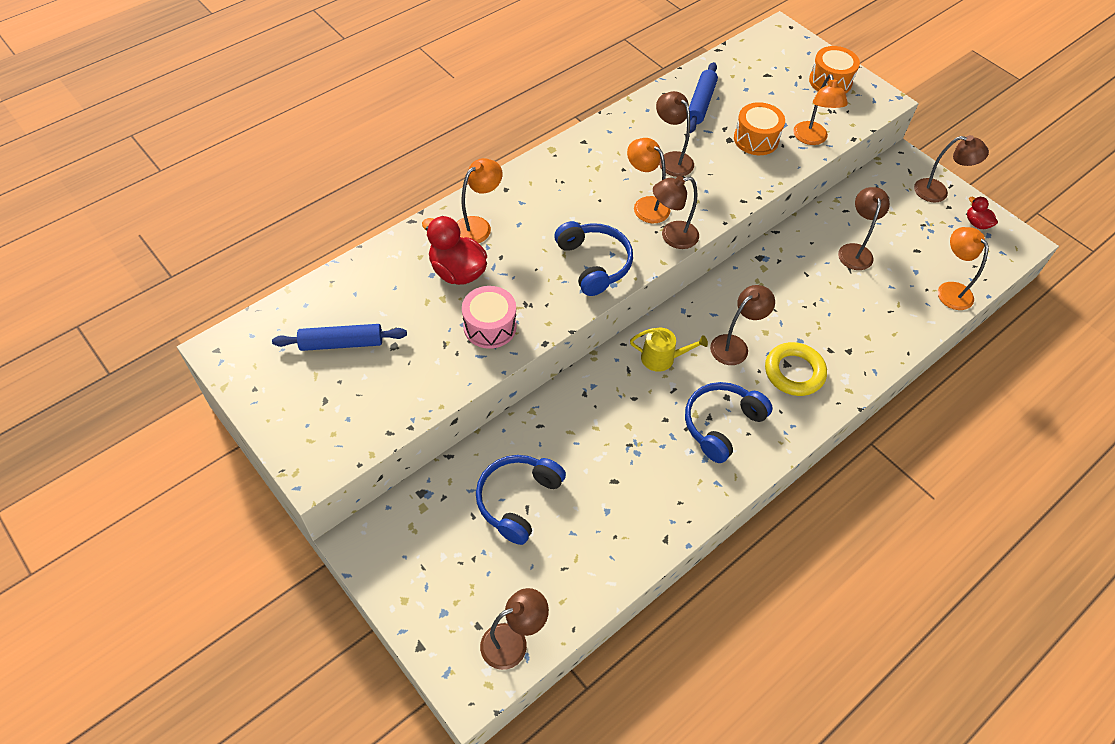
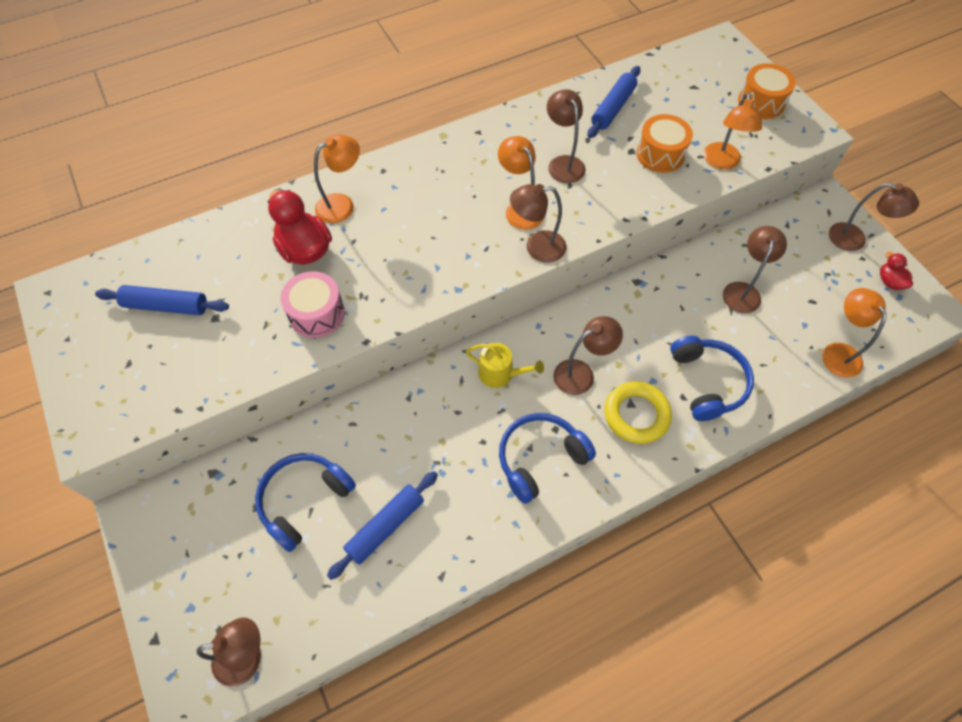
camera: 15 degrees right, 5 degrees up
blue headphones [554,221,633,296] -> blue headphones moved to [670,336,754,421]
none -> blue rolling pin [327,471,438,580]

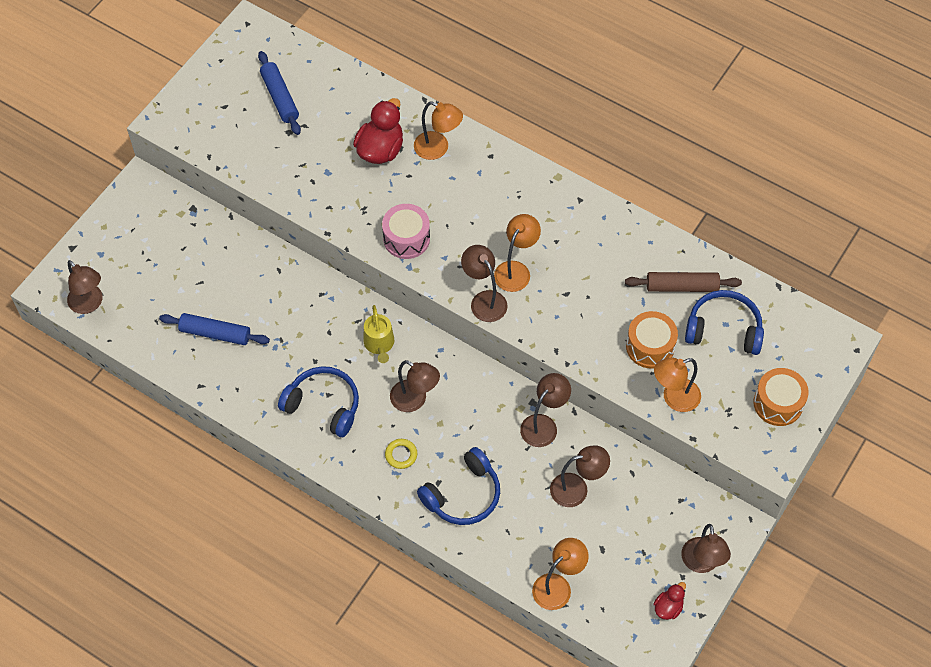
camera: 60 degrees right, 0 degrees up
blue headphones [255,453,356,552] -> blue headphones moved to [685,290,764,355]
pink drum [280,271,345,338] -> pink drum moved to [382,204,430,259]
brown lamp [547,89,586,183] -> brown lamp moved to [520,373,571,447]
blue rolling pin [588,66,640,138] -> brown rolling pin [625,272,742,292]
yellow ring [604,381,672,444] -> yellow ring [385,439,417,469], size x0.55

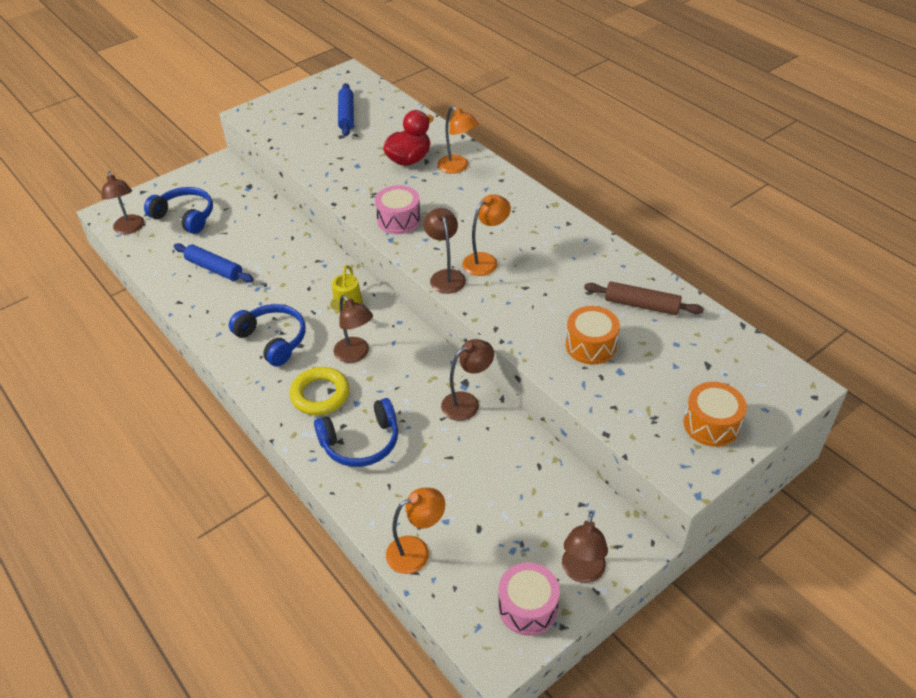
camera: 20 degrees right, 15 degrees down
yellow ring [385,439,417,469] -> yellow ring [290,367,349,415], size x1.83
brown lamp [550,446,610,507] -> none
orange lamp [654,358,701,412] -> none
red duck [654,582,686,620] -> pink drum [498,562,560,636]
blue headphones [685,290,764,355] -> blue headphones moved to [144,187,213,234]

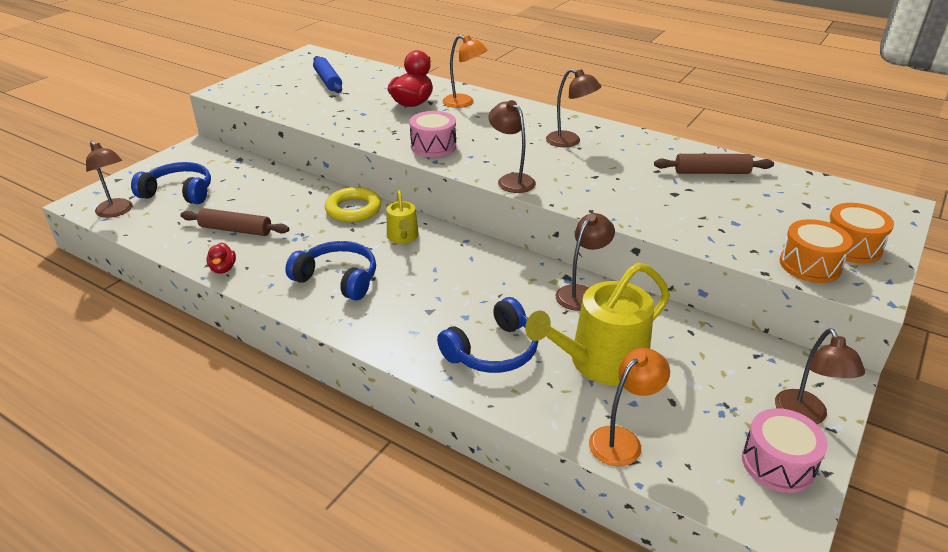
camera: 20 degrees left, 10 degrees down
blue rolling pin [174,243,254,282] -> brown rolling pin [180,208,289,236]
yellow ring [290,367,349,415] -> yellow ring moved to [325,187,381,222]
brown lamp [333,295,373,363] -> brown lamp moved to [546,69,602,147]
orange lamp [462,194,511,276] -> none
orange drum [566,306,620,364] -> orange drum moved to [780,219,853,283]
none -> red duck [207,243,236,274]
none -> yellow watering can [525,263,670,385]

